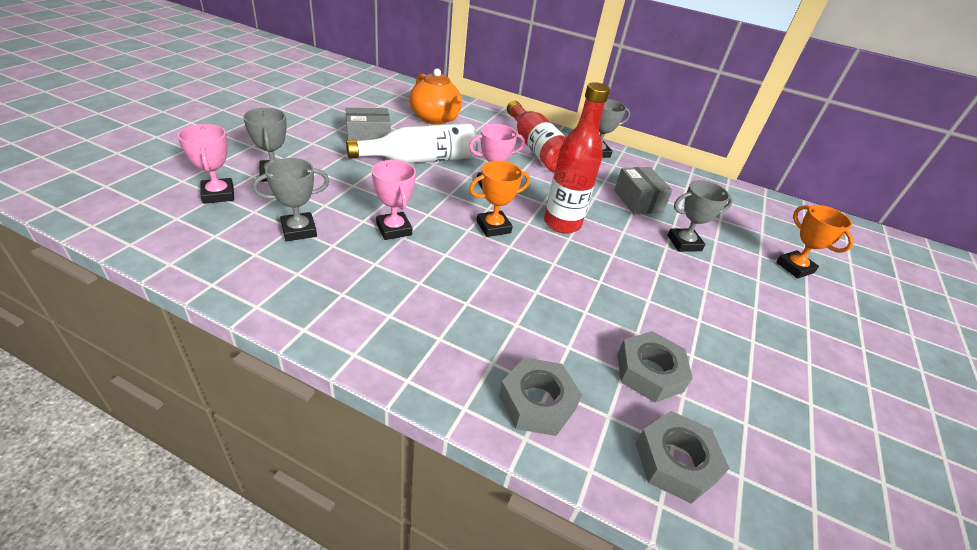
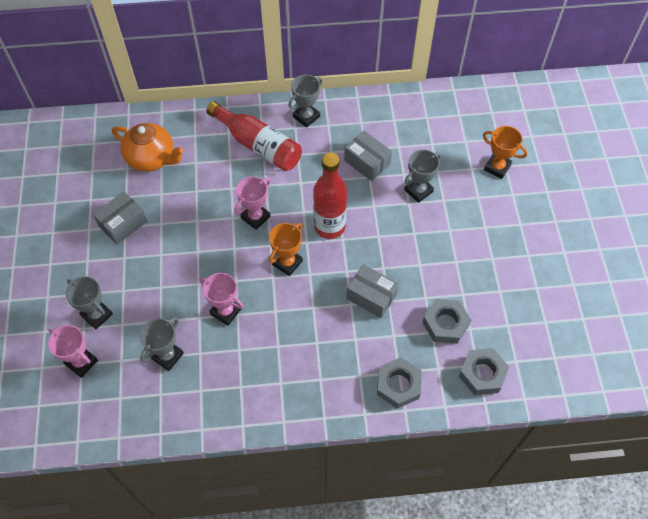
camera: 25 degrees left, 20 degrees up
white bottle [346,123,478,163] -> none
none -> grey box [346,264,399,318]

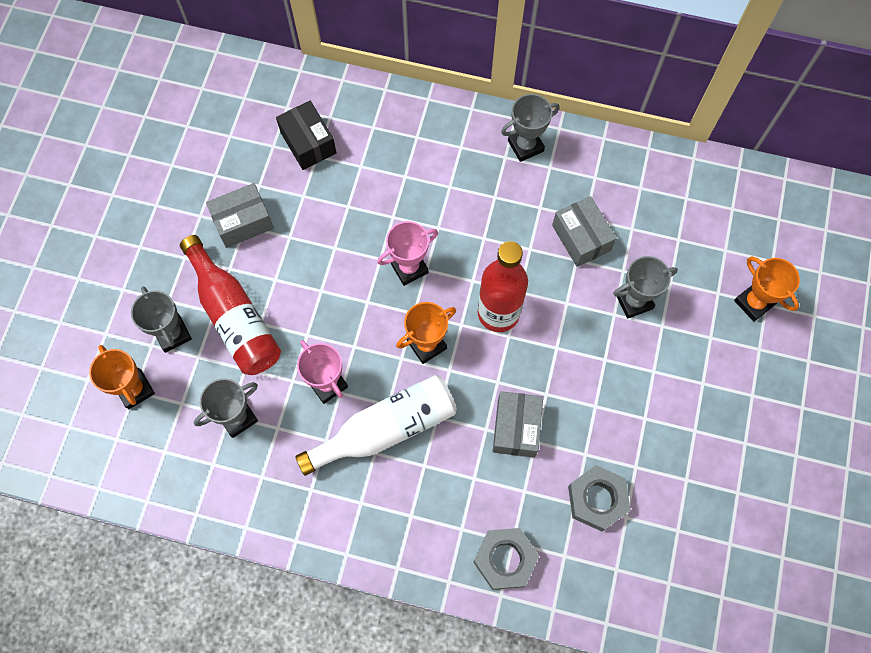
camera: 20 degrees right, 10 degrees up
pink trophy [48,325,98,378] -> orange trophy [89,345,155,409]
orange teapot [112,123,184,172] -> black box [276,101,336,170]
red bottle [206,101,302,171] -> red bottle moved to [180,235,281,375]
grey box [346,264,399,318] -> grey box turned 45 degrees clockwise [493,391,543,458]
grey nut [459,348,509,395] -> none
none -> white bottle [295,375,457,476]

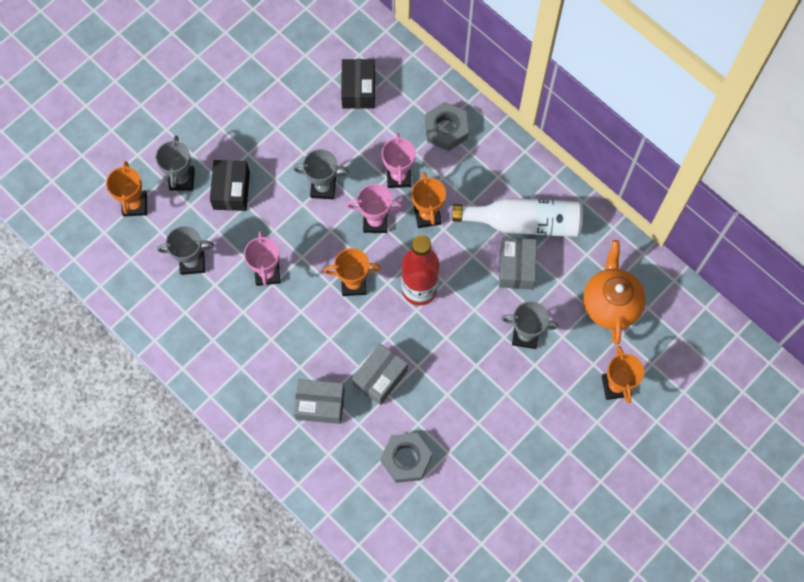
camera: 30 degrees right, 0 degrees up
red bottle [180,235,281,375] -> black box [210,160,250,211]
grey box [206,183,274,248] -> grey box moved to [294,379,345,424]
white bottle [295,375,457,476] -> white bottle moved to [452,198,583,237]
grey nut [473,528,539,590] -> grey nut moved to [425,102,469,151]
grey trophy [501,94,560,162] -> grey trophy moved to [293,149,349,199]
none -> pink trophy [382,132,416,188]
none -> orange trophy [411,172,446,228]
none -> orange teapot [583,240,646,345]

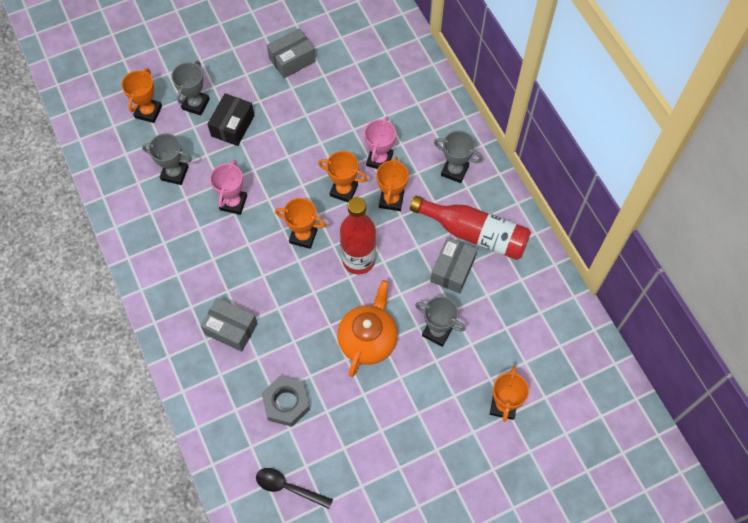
camera: 20 degrees right, 5 degrees down
grey trophy [293,149,349,199] -> grey trophy moved to [434,131,482,183]
black box [341,59,375,109] -> none
pink trophy [346,184,403,233] -> orange trophy [318,151,367,202]
grey box [352,343,408,405] -> grey box moved to [267,28,316,78]
grey nut [425,102,469,151] -> none
white bottle [452,198,583,237] -> red bottle [410,196,531,260]
orange teapot [583,240,646,345] -> orange teapot moved to [337,280,398,377]
none -> black spoon [256,468,333,509]

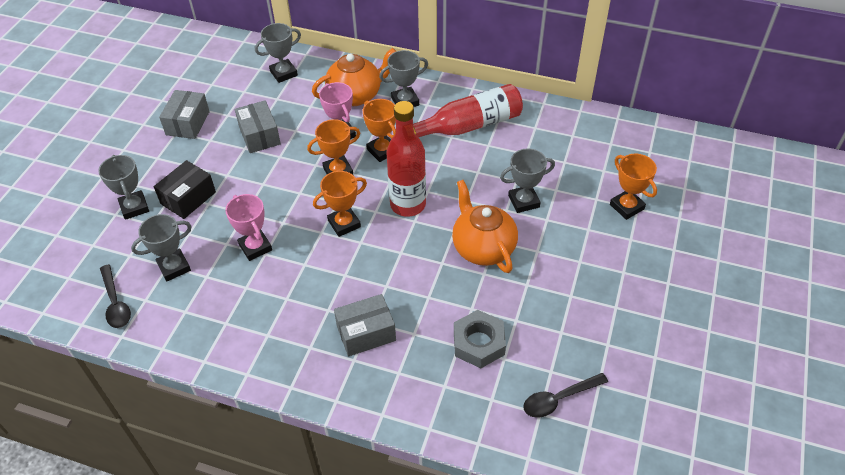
camera: 45 degrees left, 15 degrees down
orange trophy [122,68,162,123] -> none
black box [208,93,255,146] -> black box turned 60 degrees clockwise [154,160,216,219]
grey box [430,237,477,293] -> grey box moved to [235,100,281,153]
none -> black spoon [100,264,131,328]
none -> grey trophy [255,23,301,83]
none -> orange teapot [312,48,397,106]

